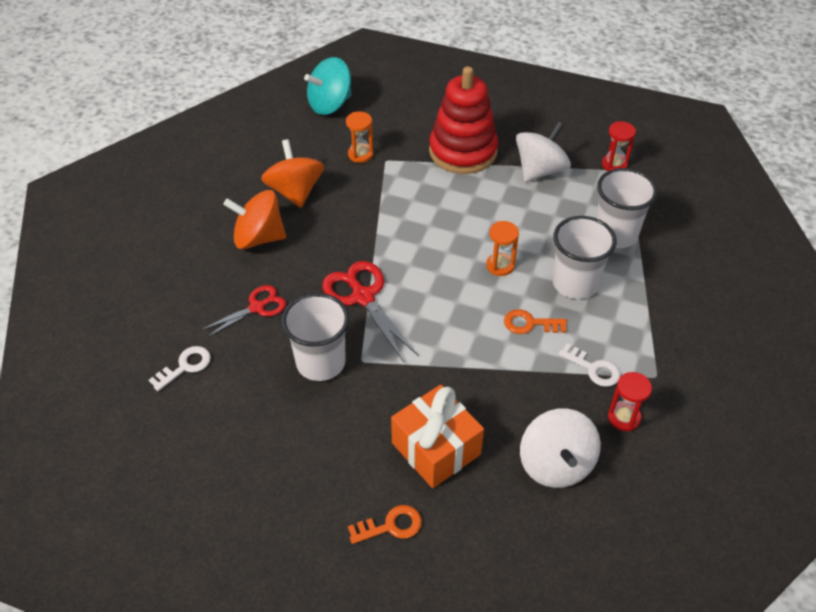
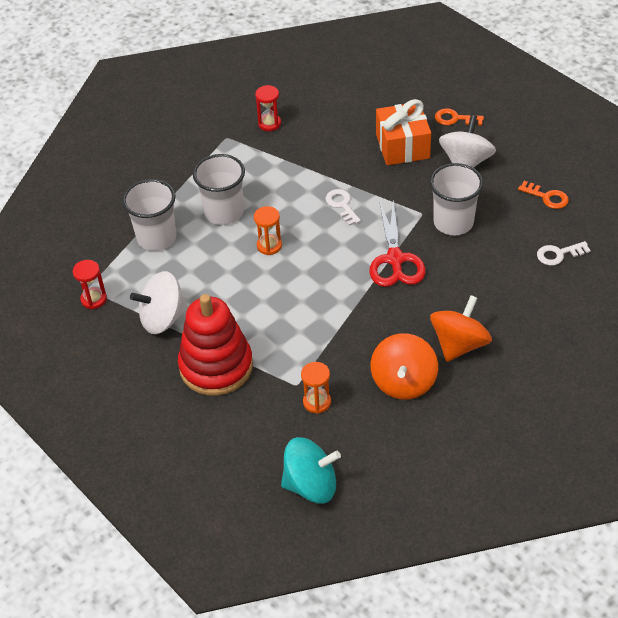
camera: 150 degrees left, 0 degrees up
red scissors [201,285,286,338] -> none
orange spinning top [223,190,286,249] -> orange spinning top turned 90 degrees counterclockwise [430,295,492,362]
orange key [504,309,567,334] -> orange key moved to [518,181,569,209]
white spinning top [520,408,601,488] -> white spinning top moved to [439,115,496,168]
white key [558,343,621,387] -> white key moved to [325,189,361,226]

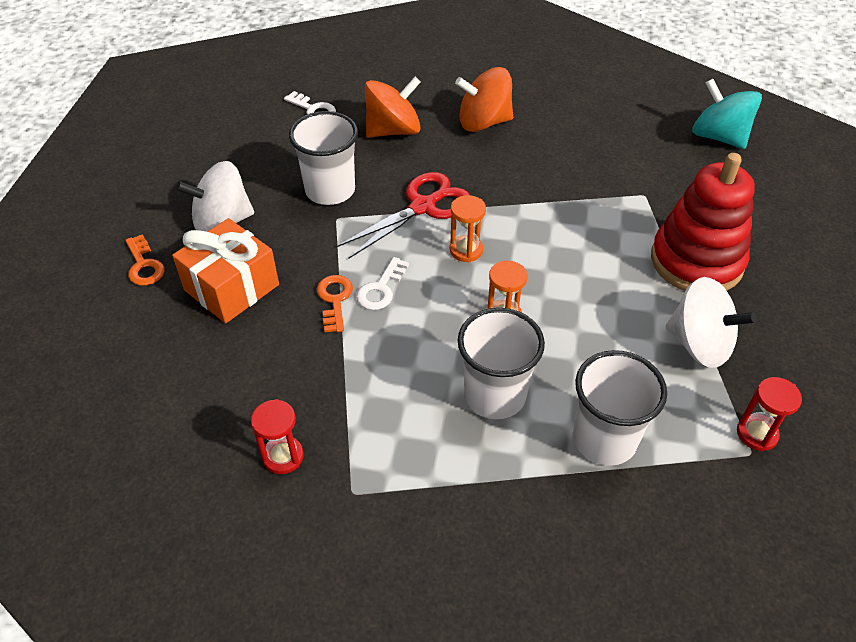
camera: 130 degrees left, 0 degrees up
orange hourglass [301,362,331,414] -> orange hourglass moved to [450,195,486,262]
orange spinning top [371,333,438,400] -> orange spinning top moved to [365,77,421,137]
orange key [518,181,569,209] -> orange key moved to [317,275,353,332]

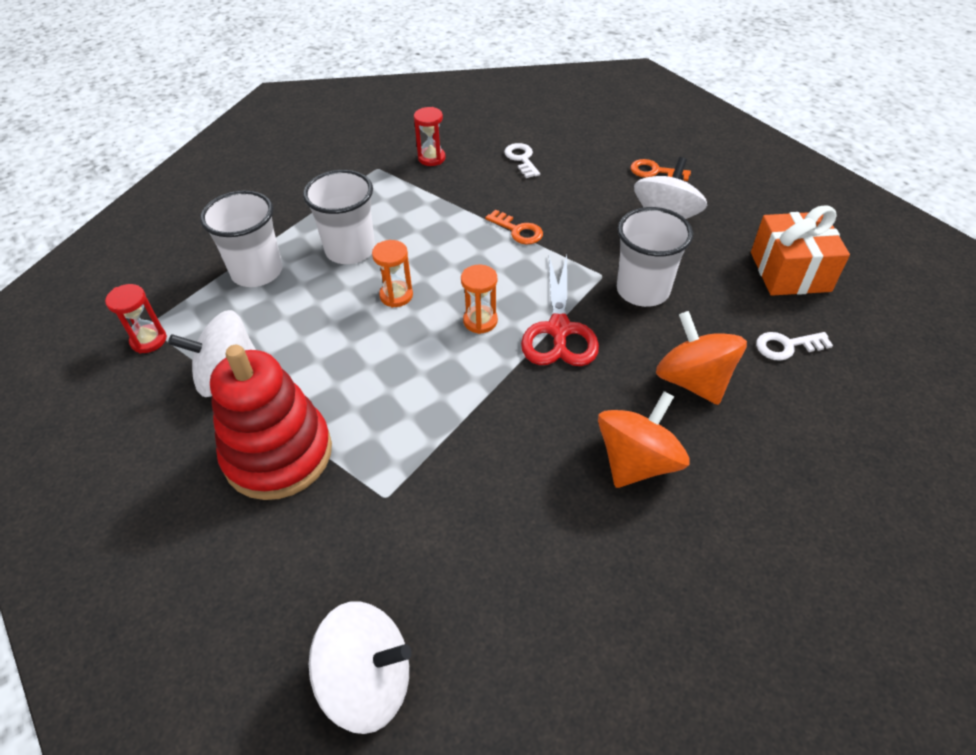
camera: 135 degrees right, 0 degrees up
orange gift [172,218,279,323] -> orange gift moved to [751,205,850,296]
white key [356,257,409,310] -> white key moved to [504,143,540,178]
orange spinning top [365,77,421,137] -> orange spinning top turned 135 degrees clockwise [656,311,747,405]
turquoise spinning top [692,79,762,149] -> white spinning top [309,601,412,734]

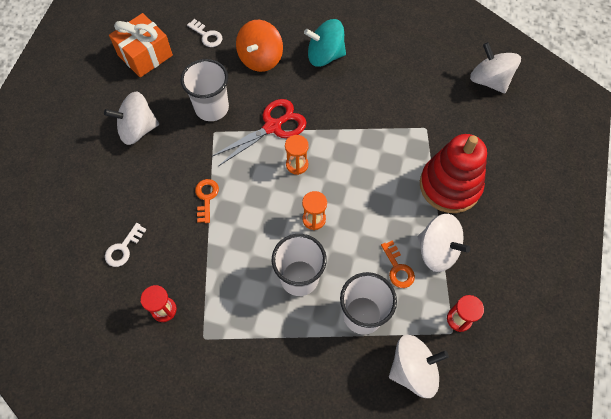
camera: 130 degrees left, 15 degrees up
orange spinning top [598,391,690,488] -> turquoise spinning top [304,19,346,67]
orange key [630,159,691,181] -> orange key moved to [381,240,415,288]
none -> white spinning top [389,334,449,398]

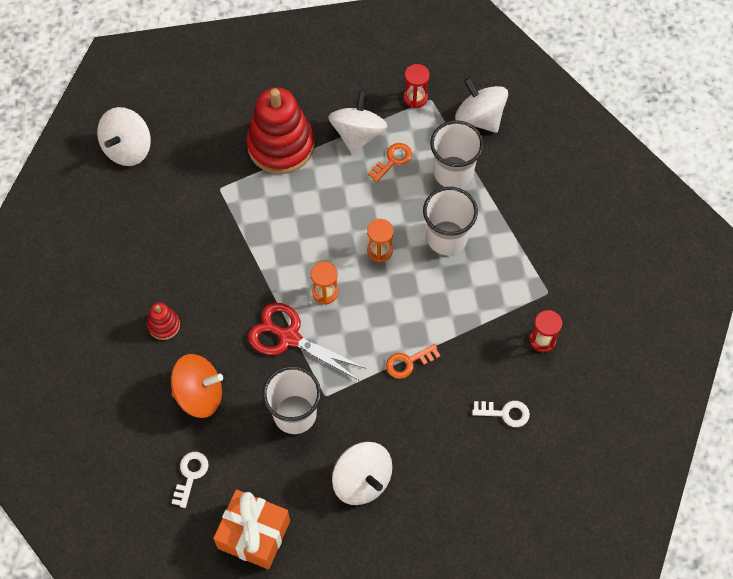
camera: 115 degrees left, 0 degrees up
turquoise spinning top [304,19,346,67] -> red stacking toy [147,303,180,340]

